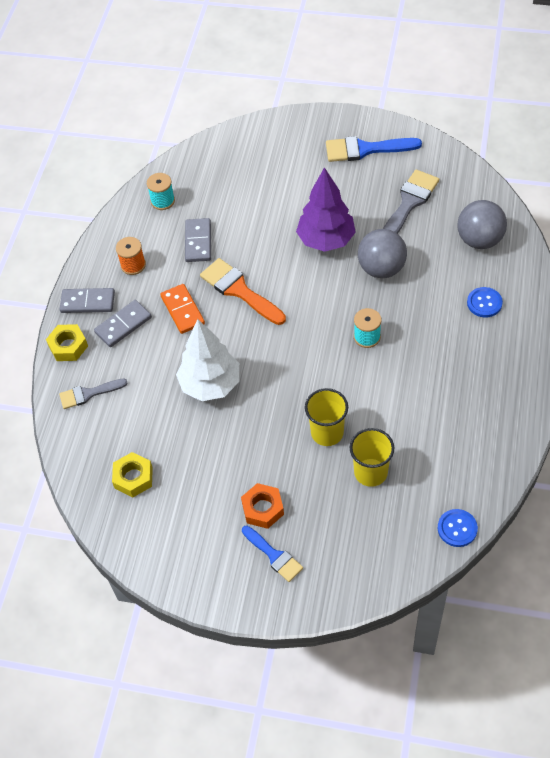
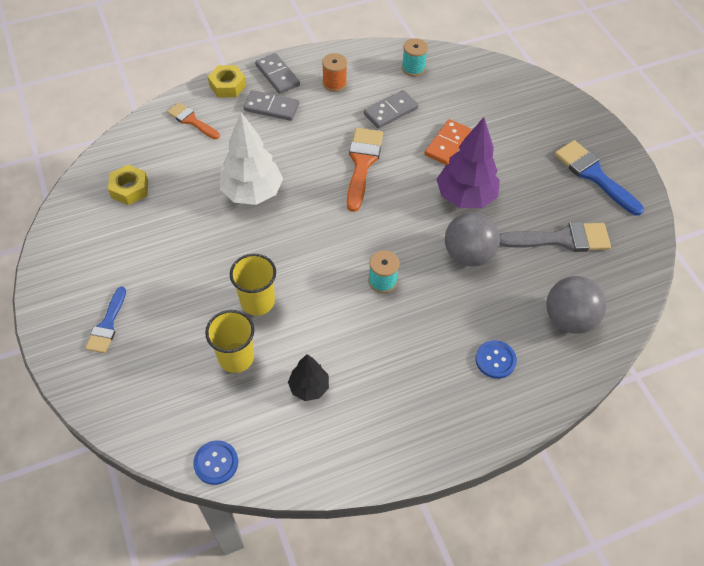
camera: 50 degrees right, 0 degrees up
grey brush [59,379,128,409] -> orange brush [167,102,220,139]
orange domino [160,284,205,334] -> orange domino moved to [424,119,471,165]
orange nut [241,483,284,529] -> none
none -> black tree [288,354,329,401]

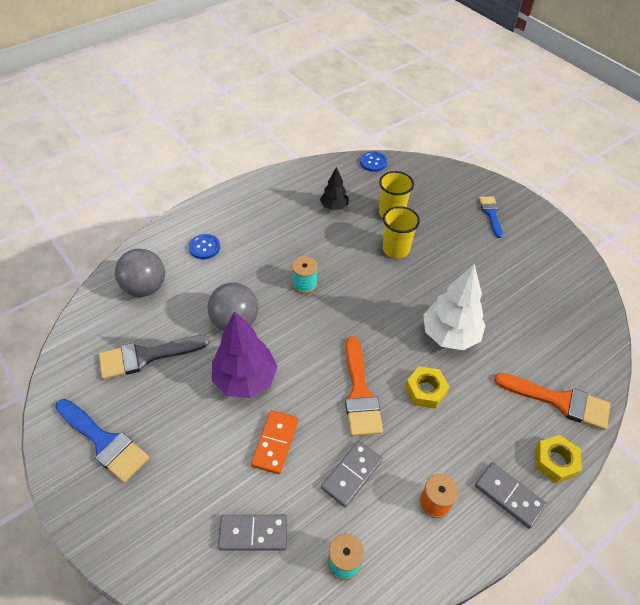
camera: 165 degrees right, 5 degrees down
yellow nut [108,165,148,205] -> yellow nut moved to [405,366,450,409]
orange brush [167,102,220,139] -> orange brush [494,373,610,430], size x1.60
grey domino [243,90,299,121] -> grey domino moved to [218,515,287,551]

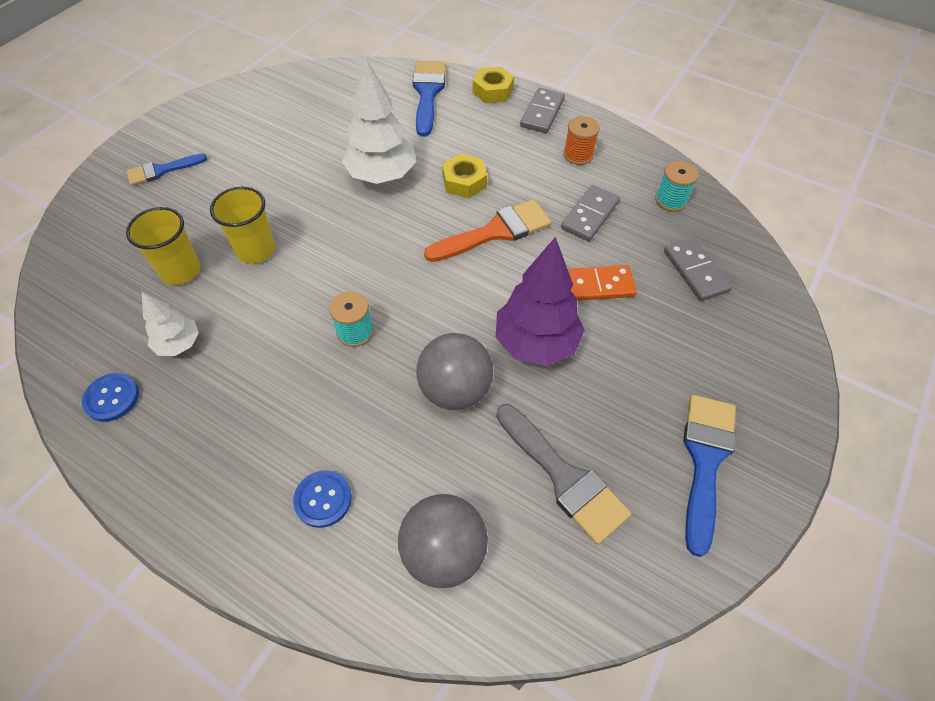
camera: 110 degrees left, 5 degrees up
black tree [320,167,349,210] -> white tree [142,292,199,356]
grey domino [321,441,383,507] -> grey domino turned 75 degrees counterclockwise [561,185,620,241]
blue button [360,152,387,172] -> blue button moved to [82,373,139,422]
orange brush [494,373,610,430] -> blue brush [412,61,446,137]

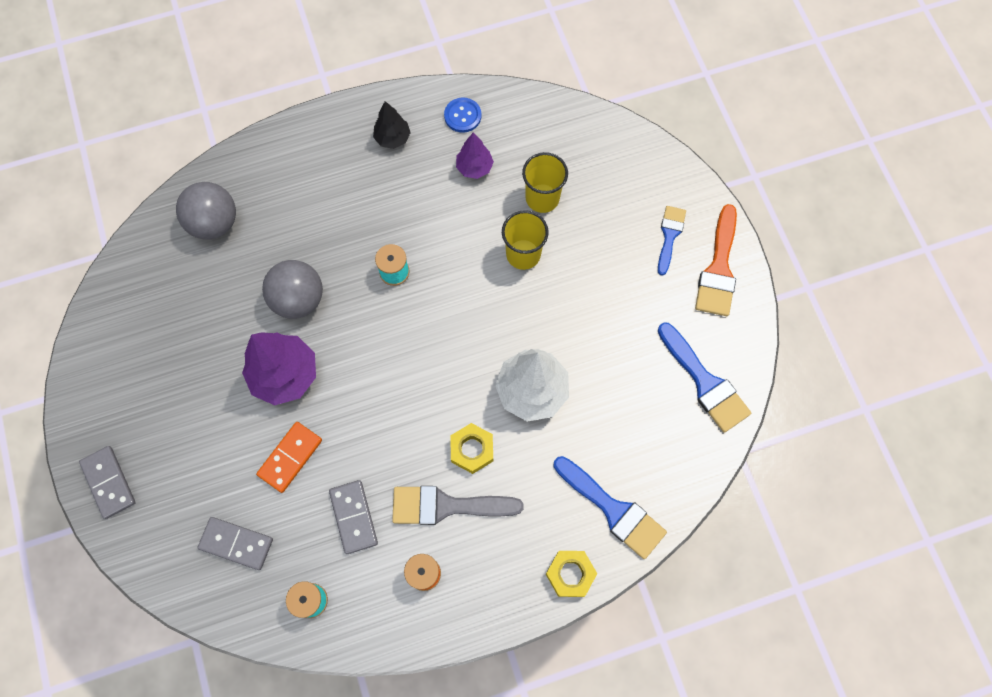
camera: 130 degrees right, 15 degrees up
white tree [142,292,199,356] -> purple tree [456,133,494,179]
blue button [293,470,352,528] -> none
orange brush [424,199,551,262] -> orange brush moved to [695,204,737,316]
grey brush [496,404,632,545] -> grey brush moved to [392,486,524,525]
grey domino [520,88,565,133] -> grey domino moved to [79,446,136,519]
blue brush [683,395,736,557] -> blue brush moved to [658,322,751,433]
none -> black tree [373,101,411,149]

